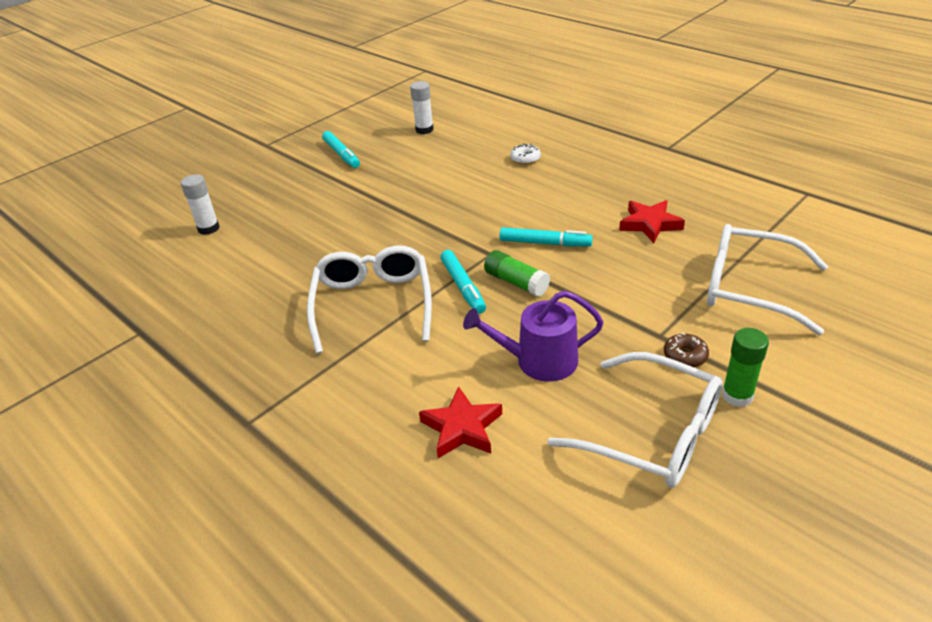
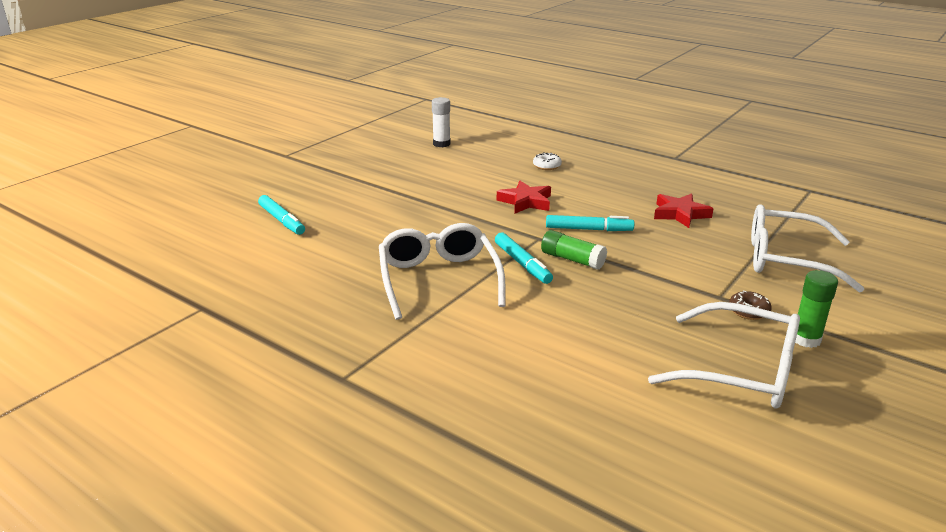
camera: 10 degrees left, 10 degrees down
white glue stick [181,174,220,235] -> none
turquoise marker [322,131,360,168] -> turquoise marker moved to [258,195,305,235]
red star [419,386,502,458] -> red star moved to [497,181,551,214]
purple watering can [463,291,604,382] -> none

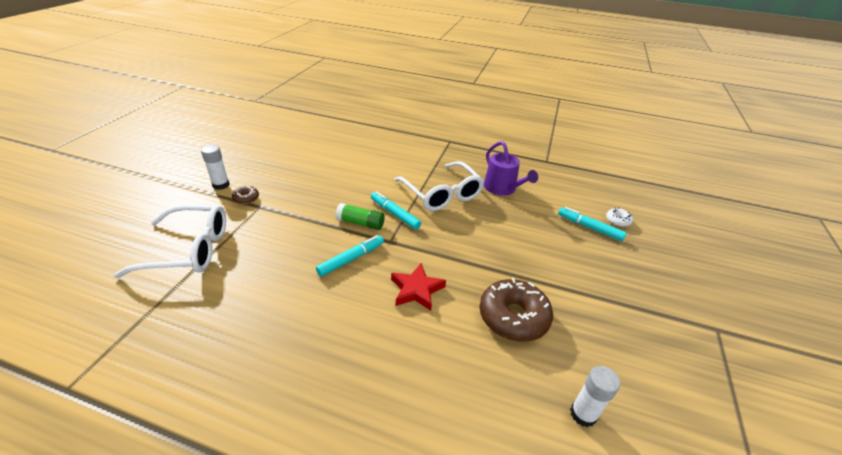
camera: 160 degrees right, 10 degrees up
white donut [533,152,562,170] -> white donut moved to [606,208,633,227]
turquoise marker [546,215,634,231] -> turquoise marker turned 150 degrees clockwise [316,235,384,276]
white glasses [648,302,800,408] -> none
red star [654,193,714,228] -> none
green glue stick [795,270,838,348] -> white glue stick [201,145,230,190]
none -> brown donut [479,278,553,342]
none -> purple watering can [484,141,538,196]

